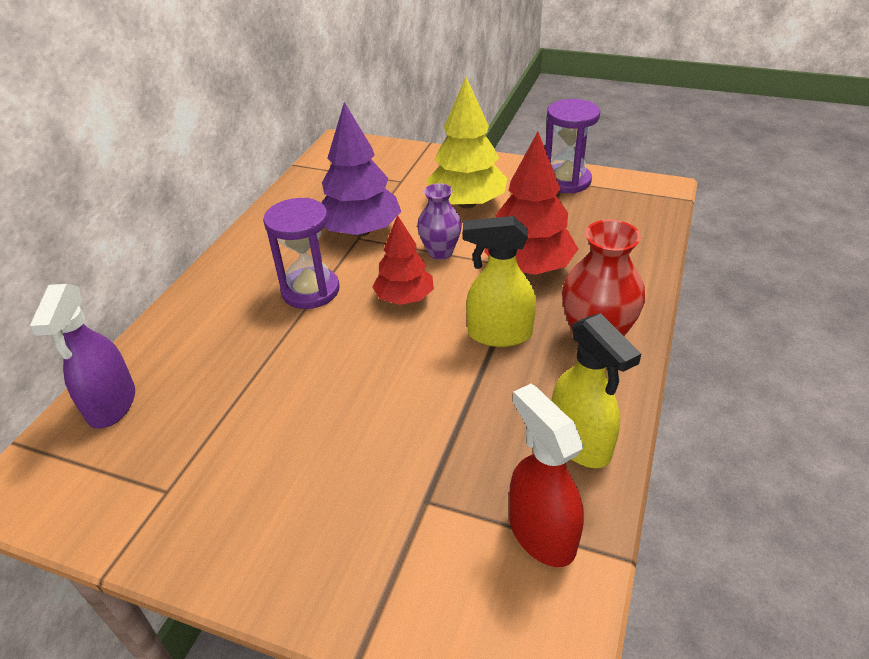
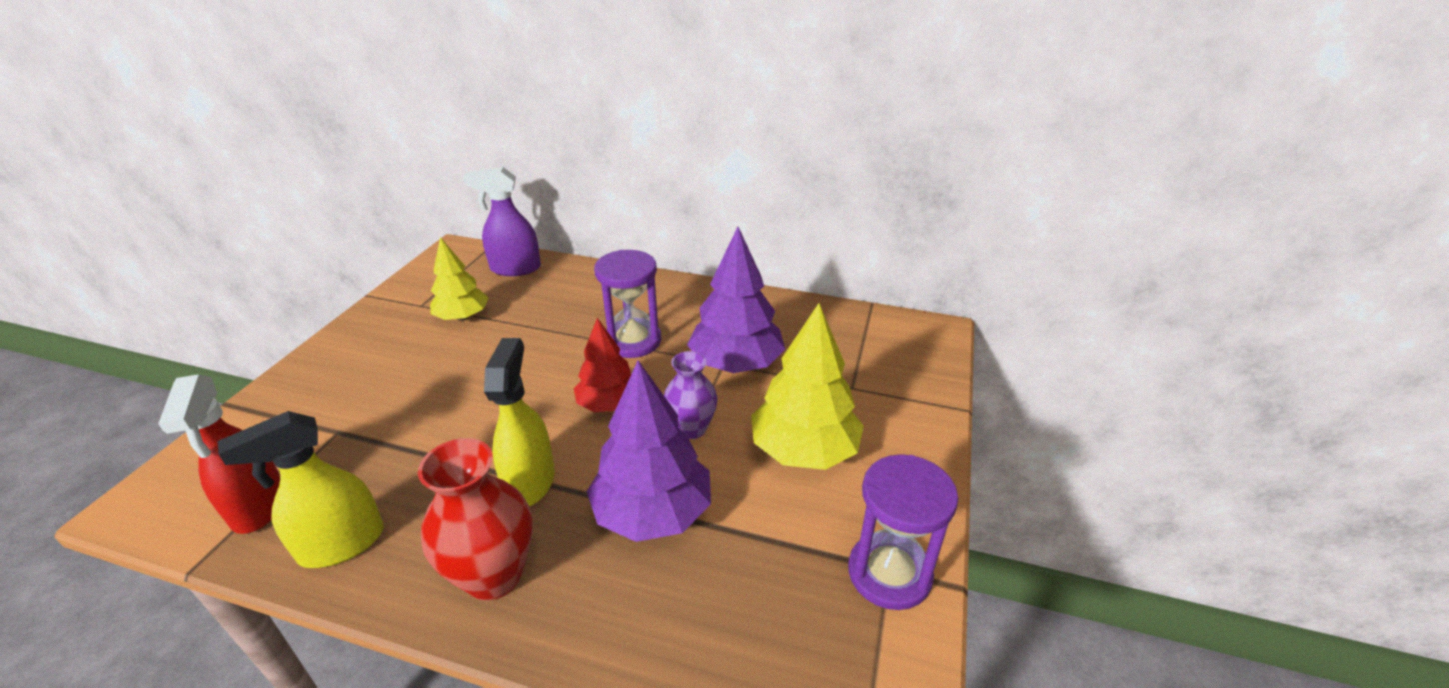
camera: 85 degrees right, 5 degrees down
red tree [484,132,578,275] -> purple tree [587,360,711,542]
red spray bottle [509,384,584,567] -> red spray bottle turned 105 degrees clockwise [158,374,280,534]
none -> yellow tree [430,237,489,321]

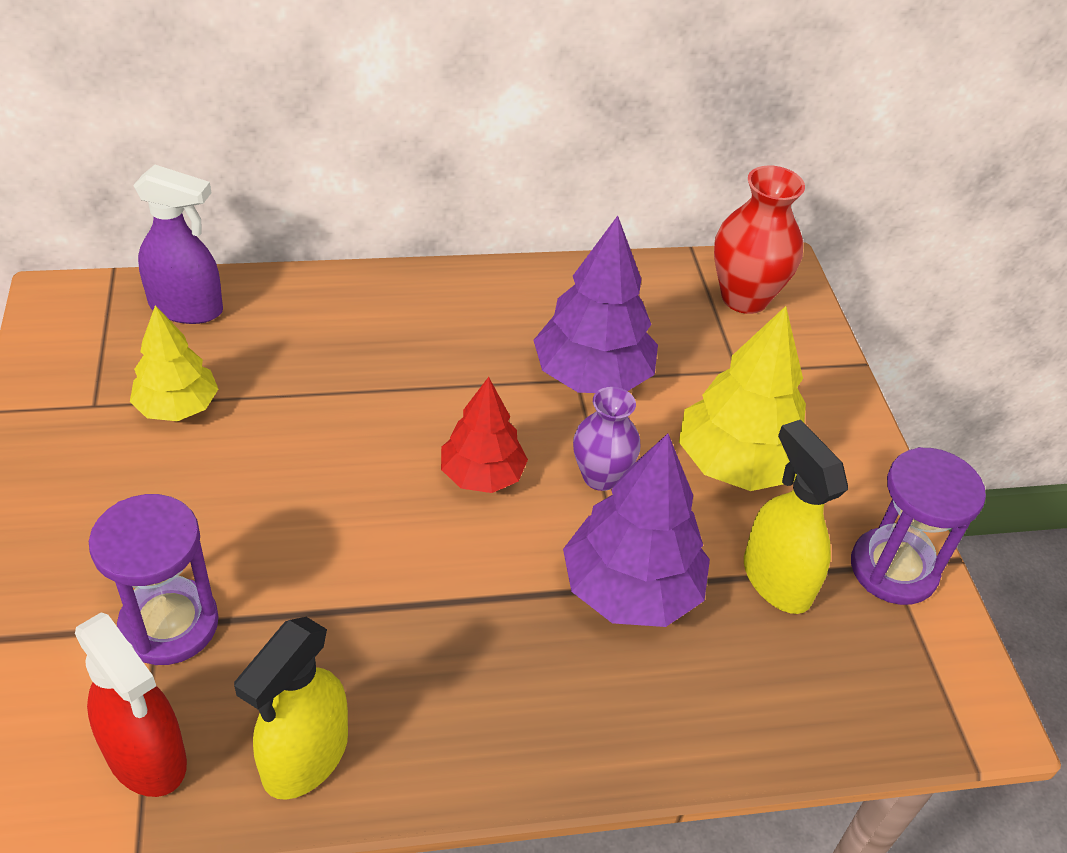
camera: 30 degrees left, 10 degrees up
red vase [418,438,533,600] -> red vase moved to [714,165,805,314]
purple spray bottle [463,167,541,276] -> purple spray bottle turned 135 degrees counterclockwise [133,165,223,324]
yellow spray bottle [484,338,555,506] -> yellow spray bottle moved to [744,420,848,614]
purple hourglass [594,250,661,358] -> purple hourglass moved to [89,494,219,665]

